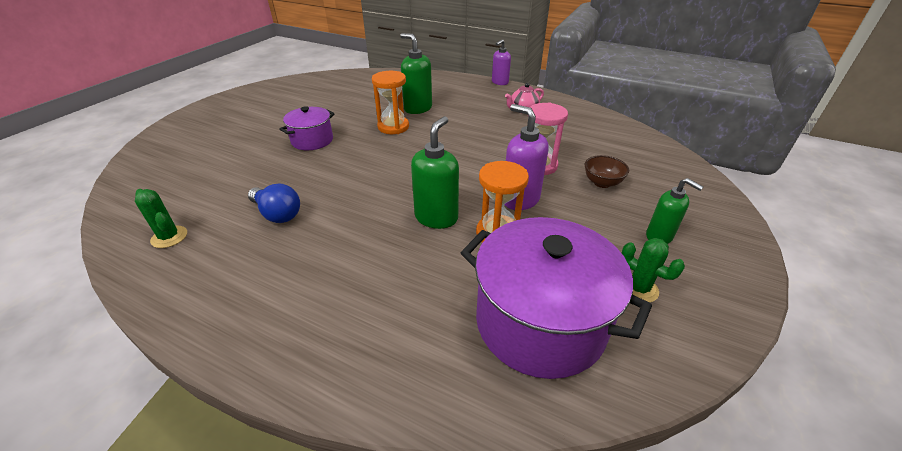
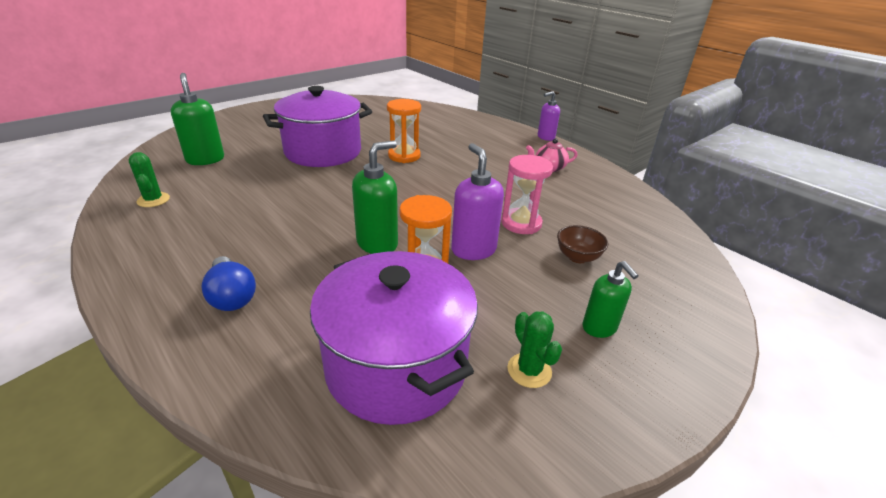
camera: 20 degrees right, 5 degrees down
blue light bulb [248,184,300,223] -> blue light bulb moved to [201,256,256,311]
purple pot [279,106,335,150] -> purple pot [263,86,372,167], size x1.87
green soap dispenser [400,33,432,114] -> green soap dispenser moved to [171,73,224,165]

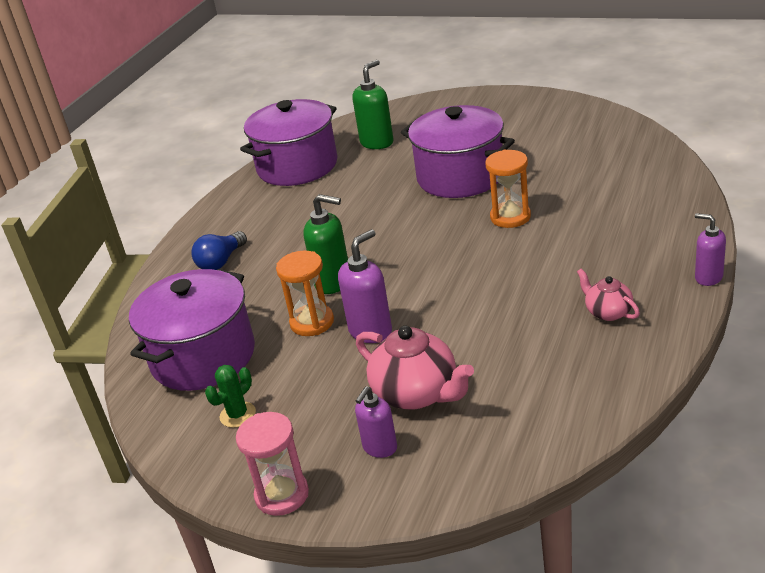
camera: 70 degrees right, 0 degrees up
green cactus [129,152,170,207] -> purple pot [240,99,338,186]
pink hourglass [501,155,553,234] -> pink hourglass moved to [236,412,309,516]
brown bowl [557,225,608,263] -> pink teapot [356,325,474,409]
green soap dispenser [583,261,638,338] -> none
none -> purple soap dispenser [355,386,397,458]

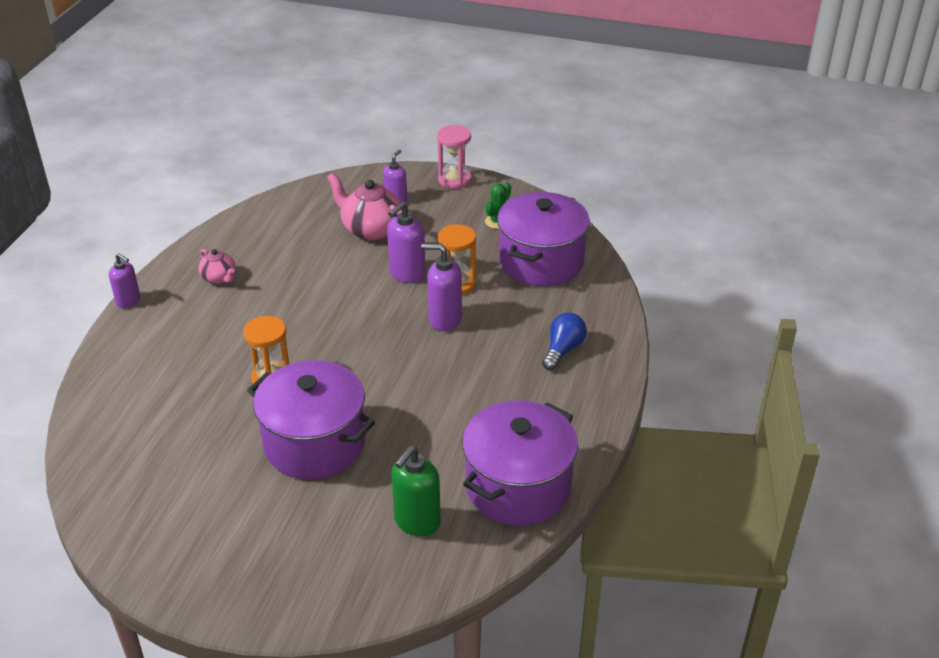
camera: 170 degrees right, 5 degrees up
green soap dispenser [303,194,348,294] -> purple soap dispenser [421,243,462,331]

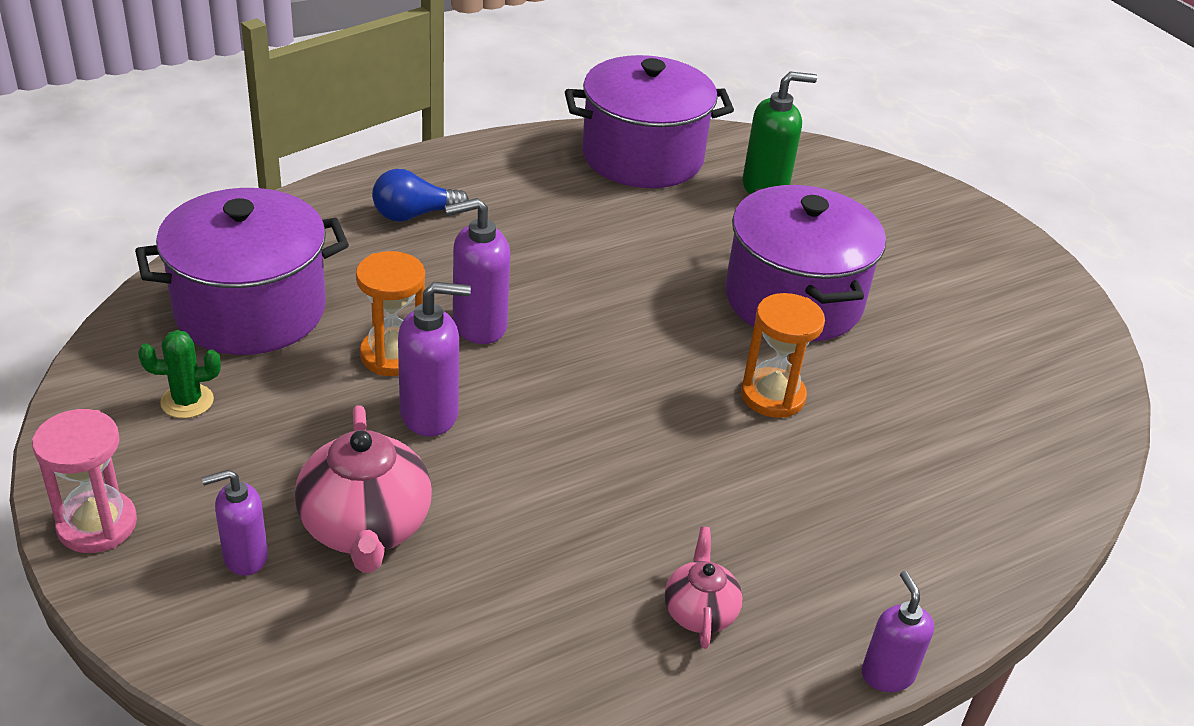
camera: 140 degrees left, 0 degrees up
purple soap dispenser [421,243,462,331] -> purple soap dispenser turned 105 degrees clockwise [445,198,510,344]

